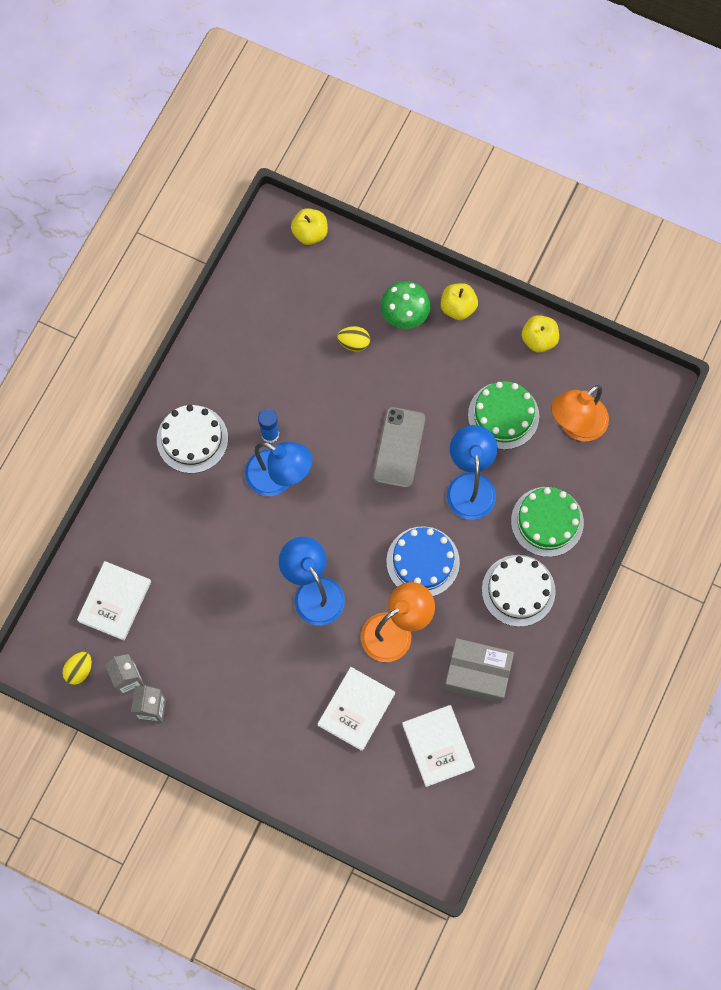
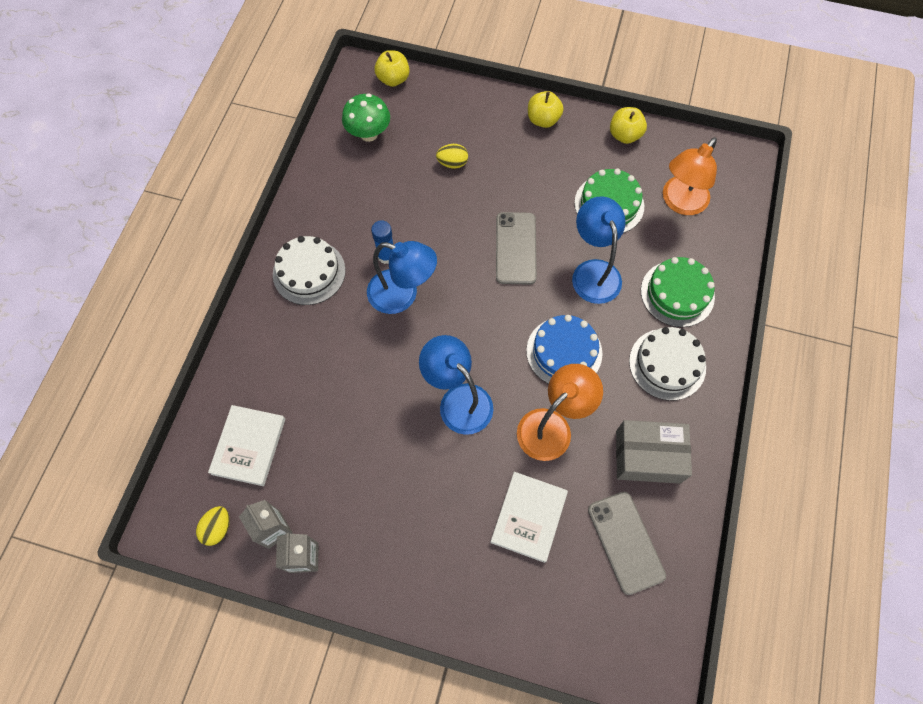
camera: 10 degrees left, 5 degrees down
green mushroom [381,281,431,329] -> green mushroom moved to [342,94,390,142]
white book [402,705,475,787] -> grey phone [588,492,666,595]

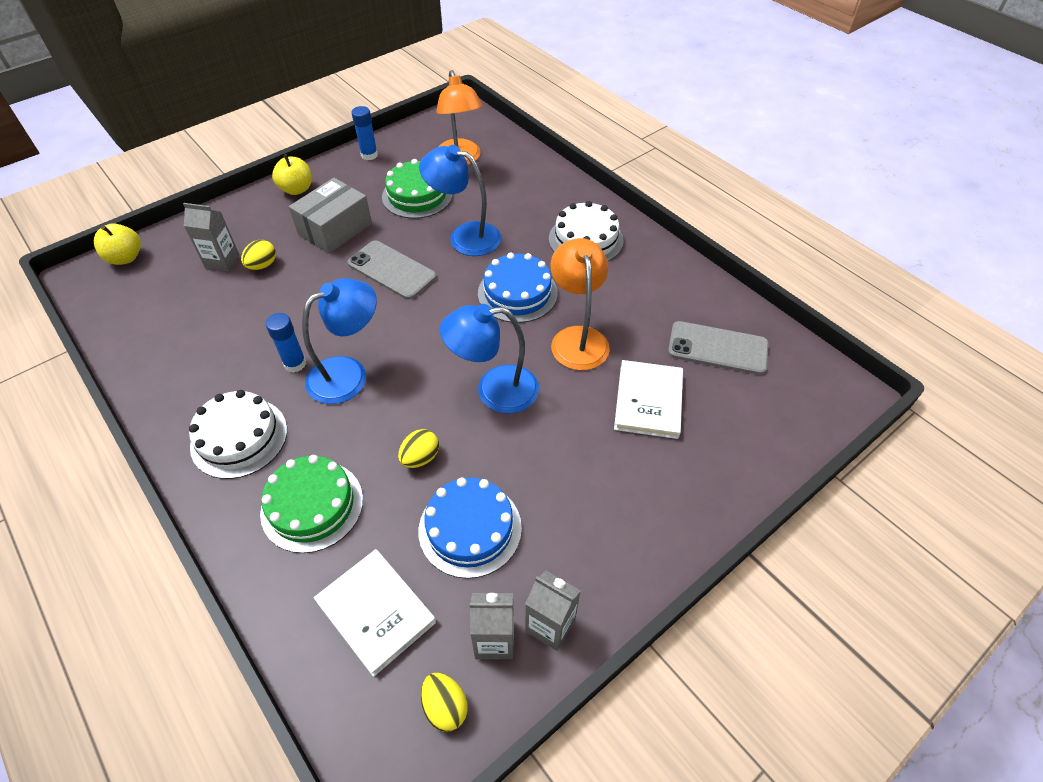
camera: 55 degrees left, 15 degrees down
green mushroom [342,94,390,142] -> none
white book [490,472,568,563] -> white book turned 45 degrees clockwise [614,360,683,439]
yellow apple [610,107,647,144] -> blue glue stick [352,106,378,160]
grey box [616,420,692,484] -> grey box moved to [289,178,372,254]
green cake [641,257,715,327] -> green cake moved to [260,455,363,553]
none -> grey carton [183,203,239,271]
none -> yellow egg [398,429,439,468]
none -> blue cake [419,477,522,579]

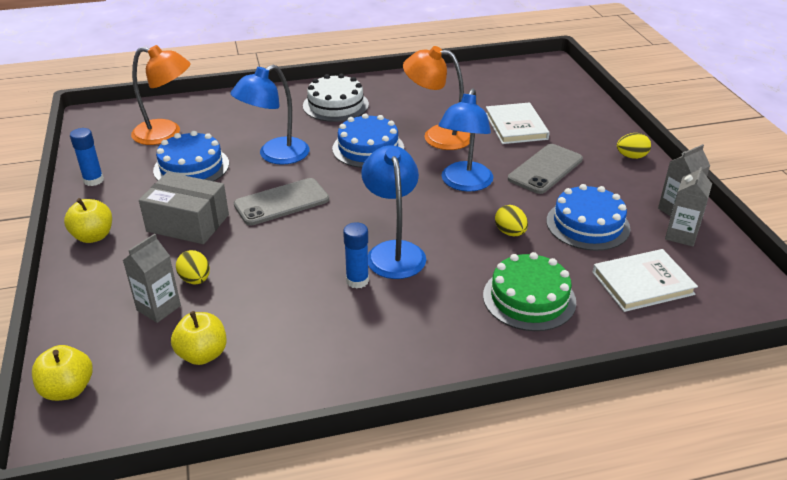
camera: 65 degrees left, 15 degrees down
white cake [189,390,287,479] -> none
grey box [289,178,372,254] -> grey box turned 45 degrees counterclockwise [139,172,229,244]
green cake [382,159,453,219] -> blue cake [153,131,229,181]
yellow egg [421,673,468,732] -> yellow egg moved to [617,133,651,159]
white book [614,360,683,439] -> white book turned 45 degrees clockwise [486,102,550,144]
grey phone [668,321,769,375] -> grey phone moved to [508,144,583,194]
none -> yellow apple [171,311,227,365]

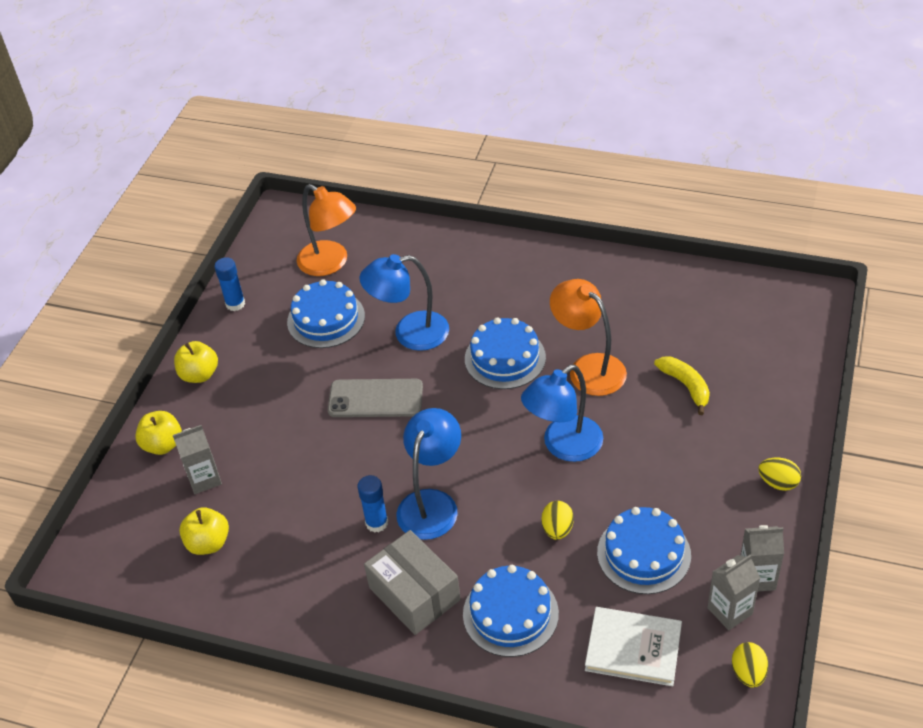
camera: 35 degrees right, 10 degrees up
yellow apple [32,345,93,401] -> yellow apple moved to [135,411,182,455]
grey box [139,172,229,244] -> grey box moved to [364,530,461,635]
yellow egg [176,250,210,284] -> yellow egg moved to [732,642,768,688]
white cake [303,74,369,122] -> none
green cake [483,252,576,331] -> blue cake [463,565,559,657]
white book [486,102,550,144] -> yellow banana [654,357,710,415]
grey phone [508,144,583,194] -> none

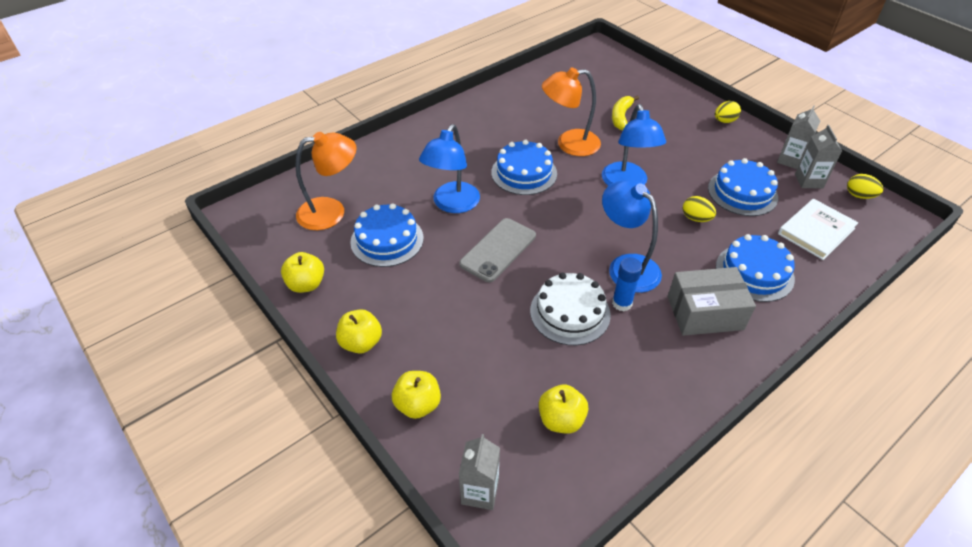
camera: 60 degrees left, 0 degrees up
grey carton [173,425,222,494] -> grey carton moved to [459,434,500,510]
blue glue stick [214,257,245,311] -> yellow apple [281,252,324,293]
yellow banana [654,357,710,415] -> yellow banana turned 75 degrees counterclockwise [612,95,639,130]
none -> white cake [530,272,611,345]

